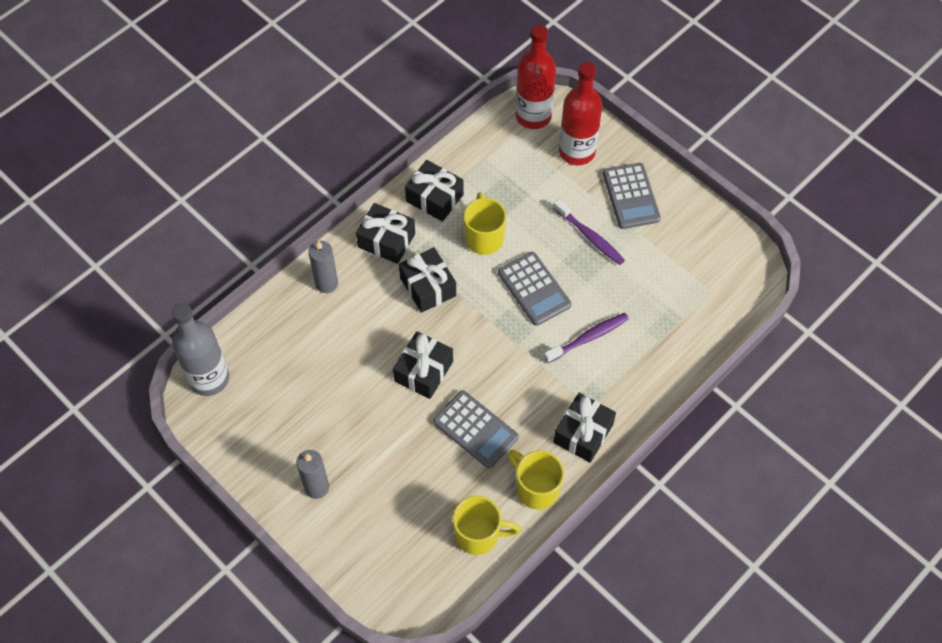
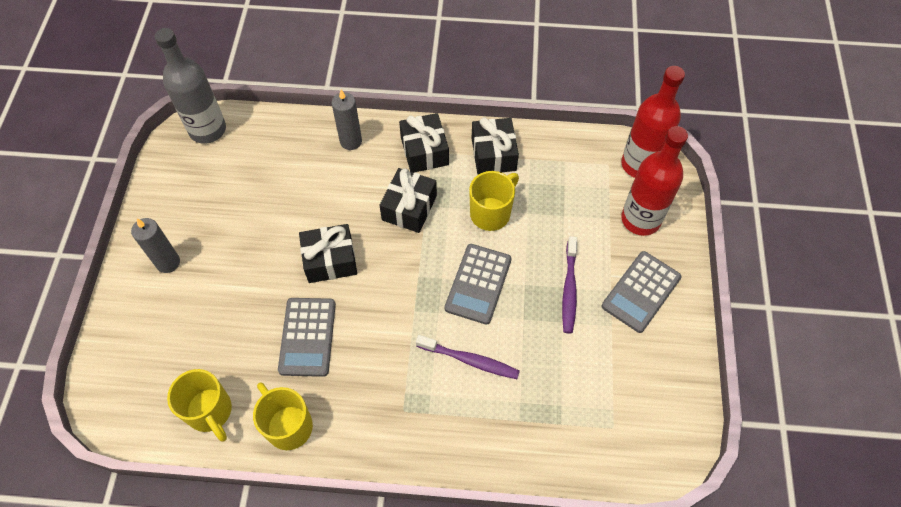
camera: 50 degrees right, 0 degrees up
yellow mug [508,450,564,510] -> yellow mug turned 45 degrees counterclockwise [253,382,313,450]
black gift [553,393,616,463] -> none

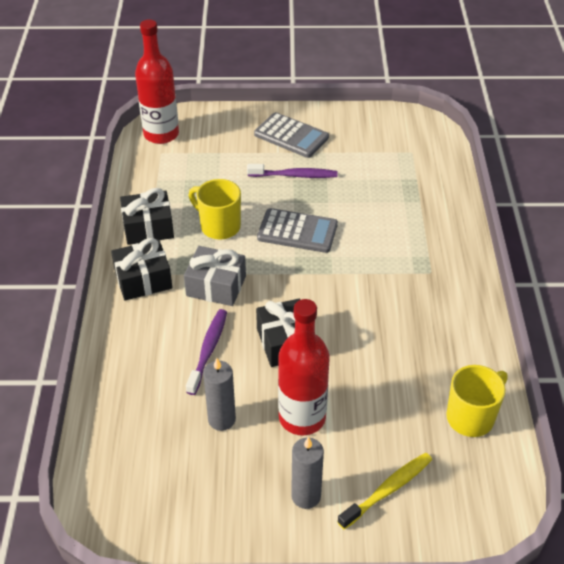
camera: 95 degrees left, 15 degrees down
grey bottle [155,28,226,144] -> none
yellow mug [253,382,313,450] -> none
grey calculator [278,298,336,377] -> none
grey candle [332,90,362,150] -> grey candle moved to [203,358,236,431]
black gift [379,168,437,233] -> grey gift [184,246,246,306]
purple toothbrush [416,335,520,379] -> purple toothbrush moved to [186,309,227,395]
red bottle [621,126,688,236] -> red bottle moved to [278,299,330,435]
none -> yellow toothbrush [337,453,432,529]

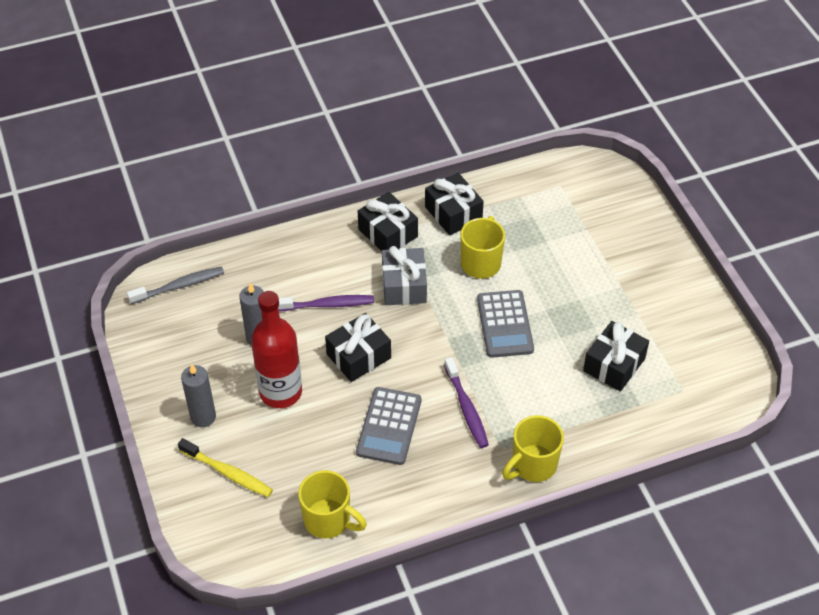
camera: 70 degrees right, 5 degrees up
red bottle [135,19,179,144] -> none
purple toothbrush [247,164,338,178] -> purple toothbrush moved to [444,357,489,448]
grey calculator [254,112,329,158] -> grey calculator moved to [356,387,421,465]
none -> grey toothbrush [127,266,224,304]
none -> yellow mug [502,415,564,482]
none -> black gift [583,321,649,391]

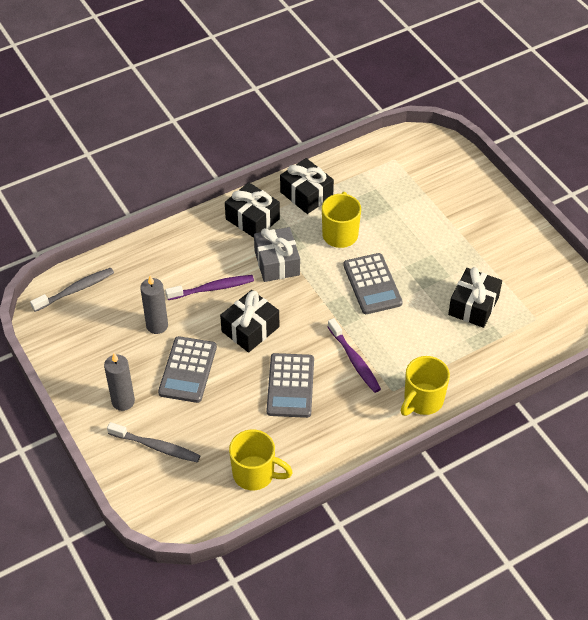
camera: 10 degrees left, 0 degrees up
yellow toothbrush [178,438,273,497] -> grey toothbrush [107,422,201,463]
red bottle [251,291,302,408] -> grey calculator [158,336,217,403]

